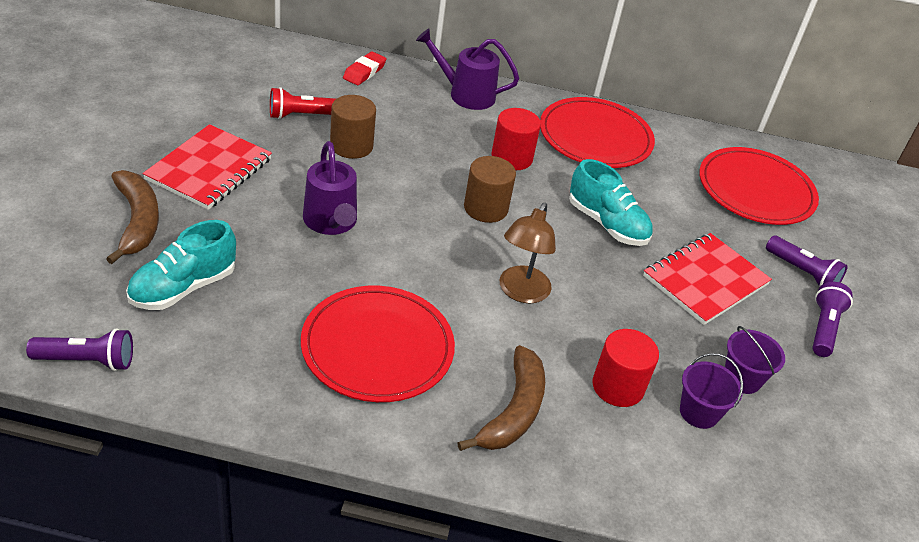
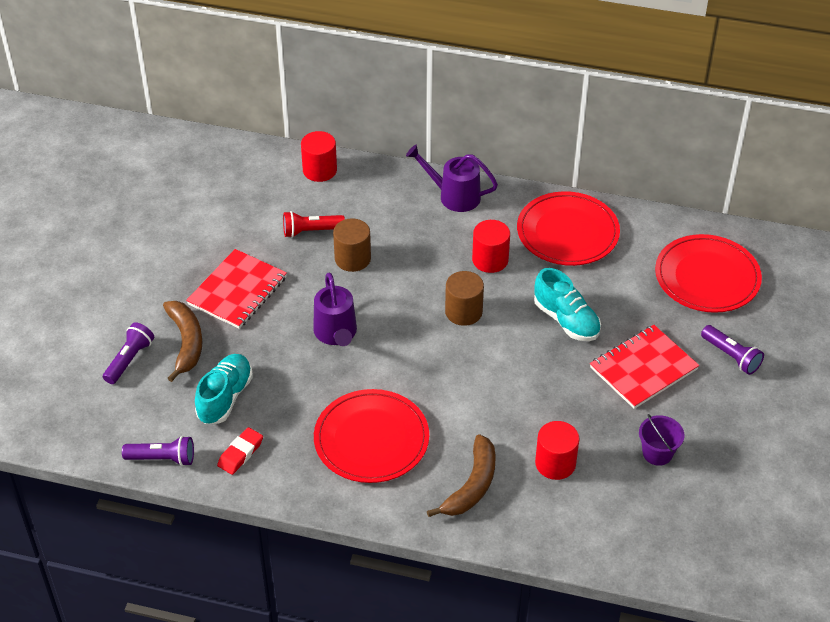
camera: 10 degrees right, 5 degrees up
turquoise shoe [126,220,236,310] -> turquoise shoe turned 150 degrees clockwise [195,354,253,424]
red eraser [343,51,387,85] -> red eraser moved to [217,427,263,475]
brown lamp [500,203,556,303] -> none
purple bucket [680,353,743,429] -> none
purple flashlight [812,282,853,357] -> purple flashlight moved to [103,322,154,384]
none -> red cylinder [301,131,337,182]

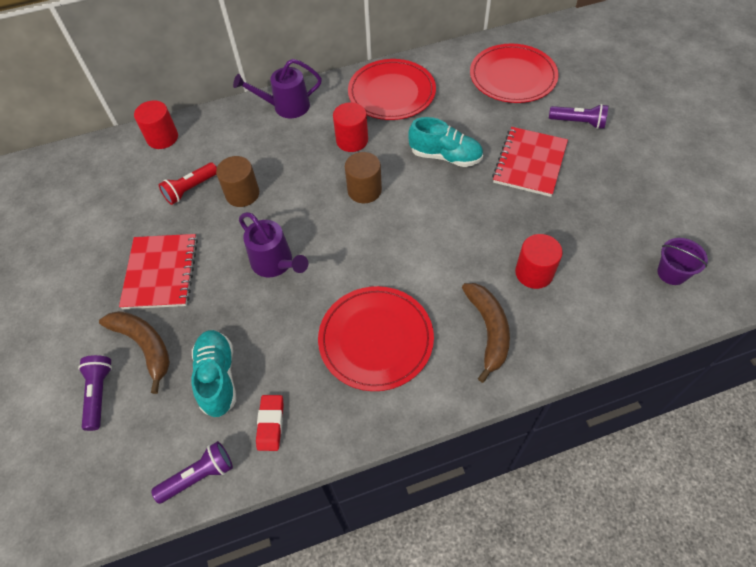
camera: 30 degrees left, 10 degrees up
purple bucket [639,414,684,466] -> purple bucket moved to [657,238,708,285]

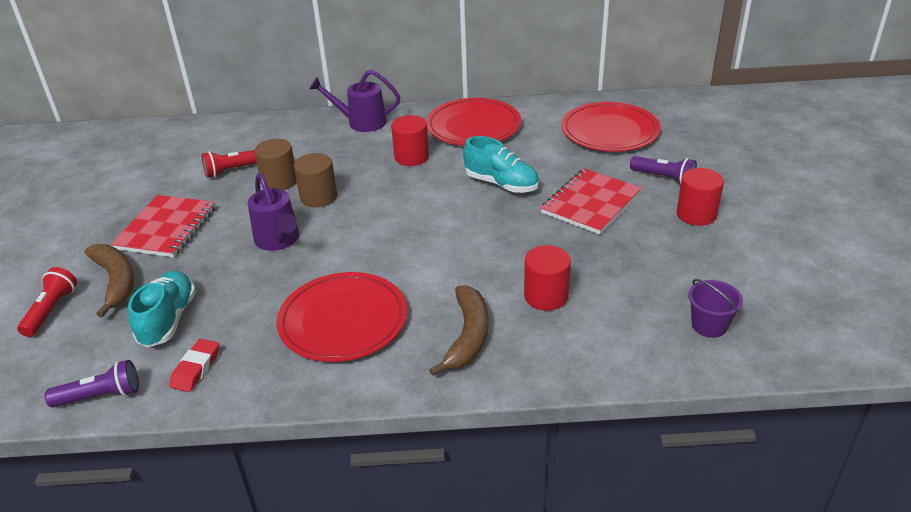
camera: 15 degrees right, 20 degrees down
purple flashlight [78,355,112,431] -> red flashlight [17,267,77,337]
red cylinder [134,100,178,149] -> red cylinder moved to [676,168,724,226]
brown cylinder [345,152,382,203] -> brown cylinder moved to [294,153,337,207]

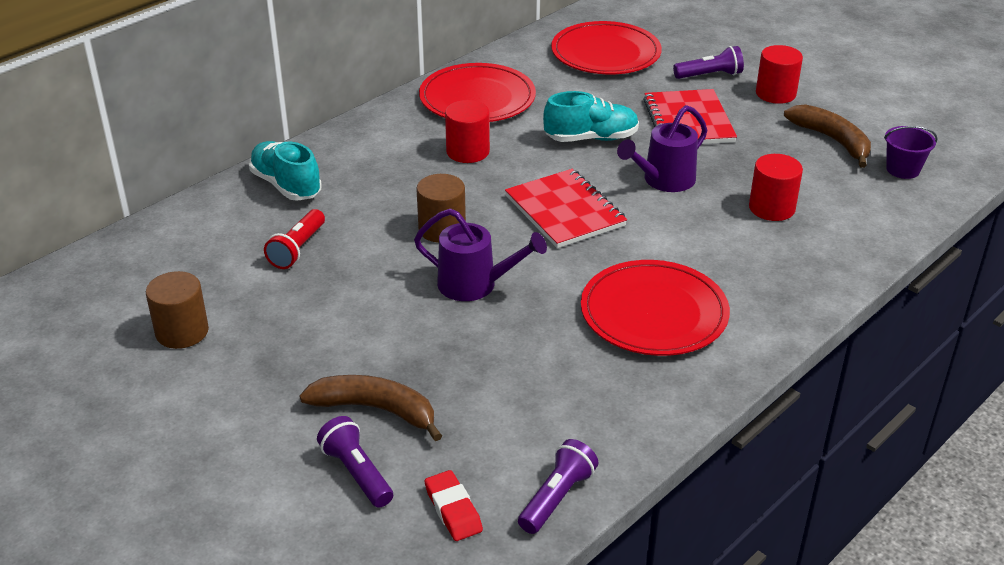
camera: 45 degrees left, 0 degrees up
red flashlight [17,267,77,337] -> purple flashlight [317,416,393,508]
red notebook [111,195,216,258] -> red notebook moved to [505,169,627,248]
turquoise shoe [128,271,196,347] -> turquoise shoe moved to [249,141,322,201]
red eraser [169,339,219,392] -> red eraser moved to [424,470,483,541]
brown cylinder [254,139,297,190] -> brown cylinder moved to [146,271,209,349]
purple watering can [309,70,400,132] -> purple watering can moved to [617,105,707,192]
brown banana [429,286,488,376] -> brown banana moved to [784,104,871,168]

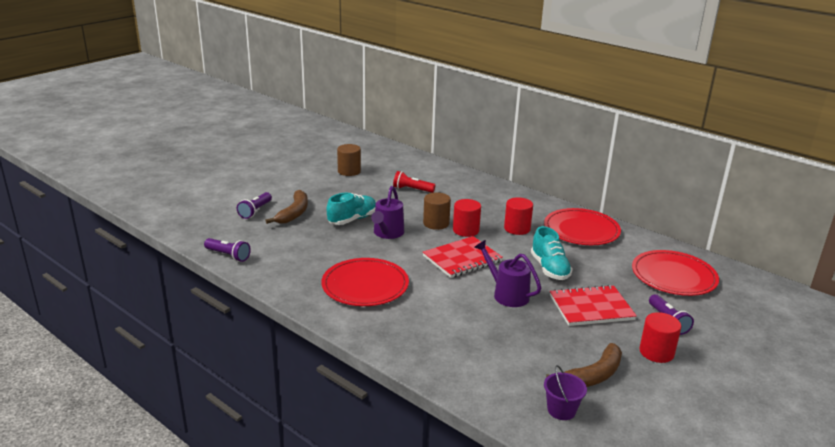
camera: 85 degrees right, 10 degrees down
turquoise shoe [249,141,322,201] -> turquoise shoe moved to [327,193,376,225]
purple flashlight [317,416,393,508] -> purple flashlight turned 150 degrees clockwise [237,192,272,219]
red eraser [424,470,483,541] -> none
red cylinder [749,154,803,221] -> red cylinder moved to [453,199,481,237]

